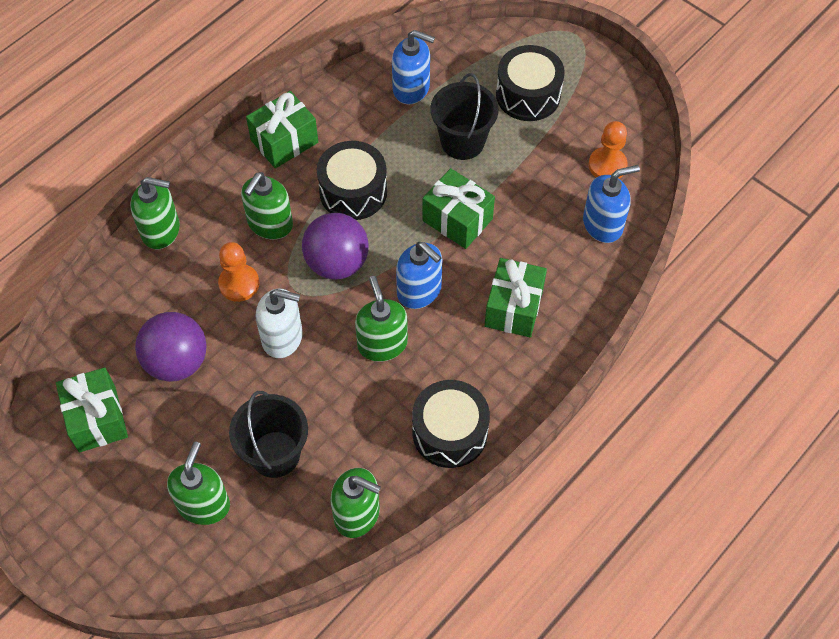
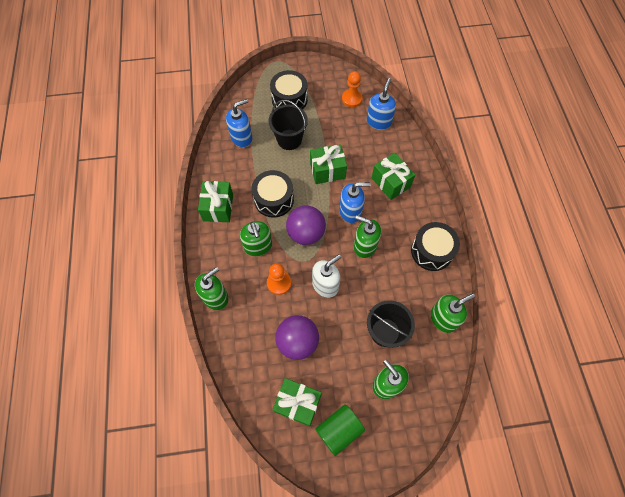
camera: 50 degrees left, 5 degrees up
none -> green cylinder [315,404,365,456]

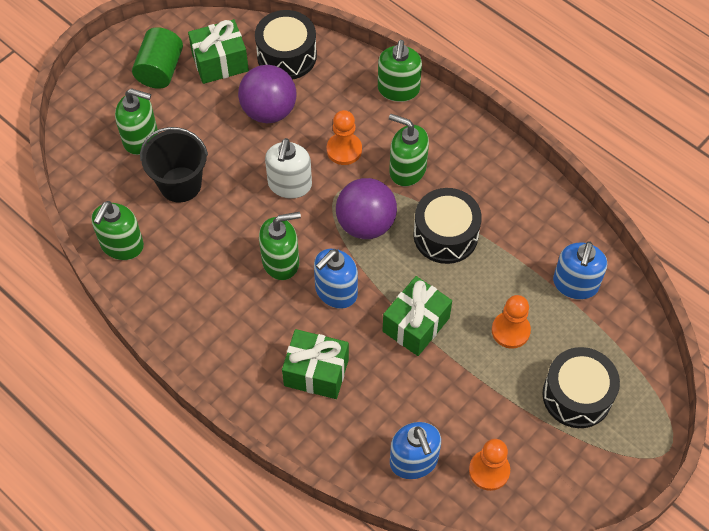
camera: 140 degrees right, 5 degrees down
green gift [198,181,233,222] -> none
black bucket [268,100,308,150] -> orange pawn [492,295,531,349]
black drum [411,222,460,271] -> black drum moved to [255,10,317,80]

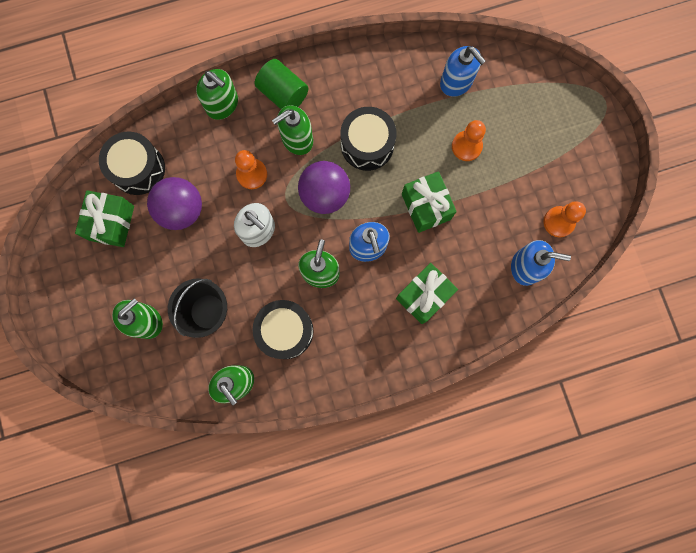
camera: 60 degrees left, 20 degrees up
green cylinder [132,27,183,89] -> green cylinder moved to [255,59,308,109]
black drum [542,347,620,428] -> black drum moved to [253,300,314,359]

